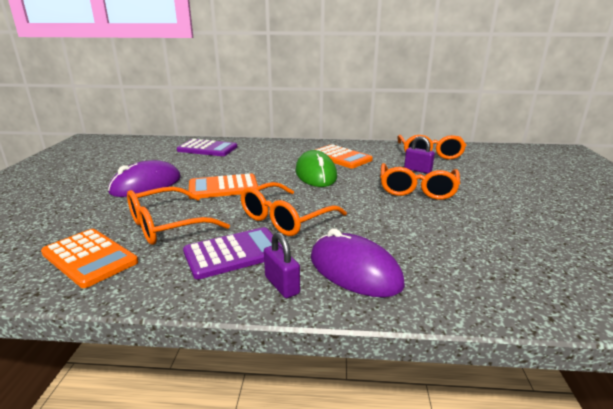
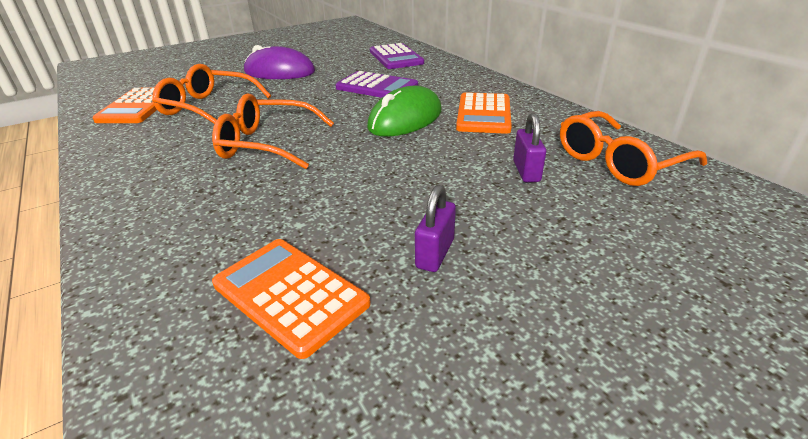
camera: 55 degrees right, 10 degrees up
purple calculator [183,227,283,279] -> purple calculator moved to [335,71,418,98]
orange calculator [189,173,258,199] -> orange calculator moved to [212,239,371,359]
purple padlock [264,232,300,298] -> purple padlock moved to [415,185,456,272]
purple mouse [311,228,405,297] -> none
orange glasses [380,163,460,200] -> none

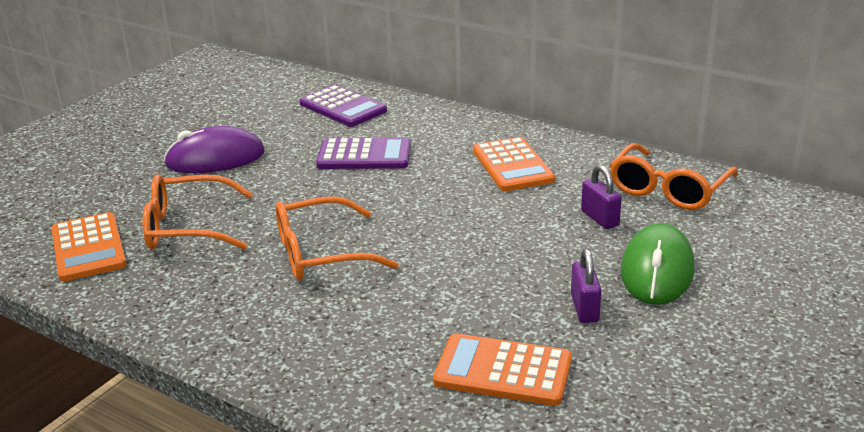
camera: 25 degrees left, 5 degrees down
green mouse [367,86,442,137] -> green mouse moved to [621,223,694,304]

